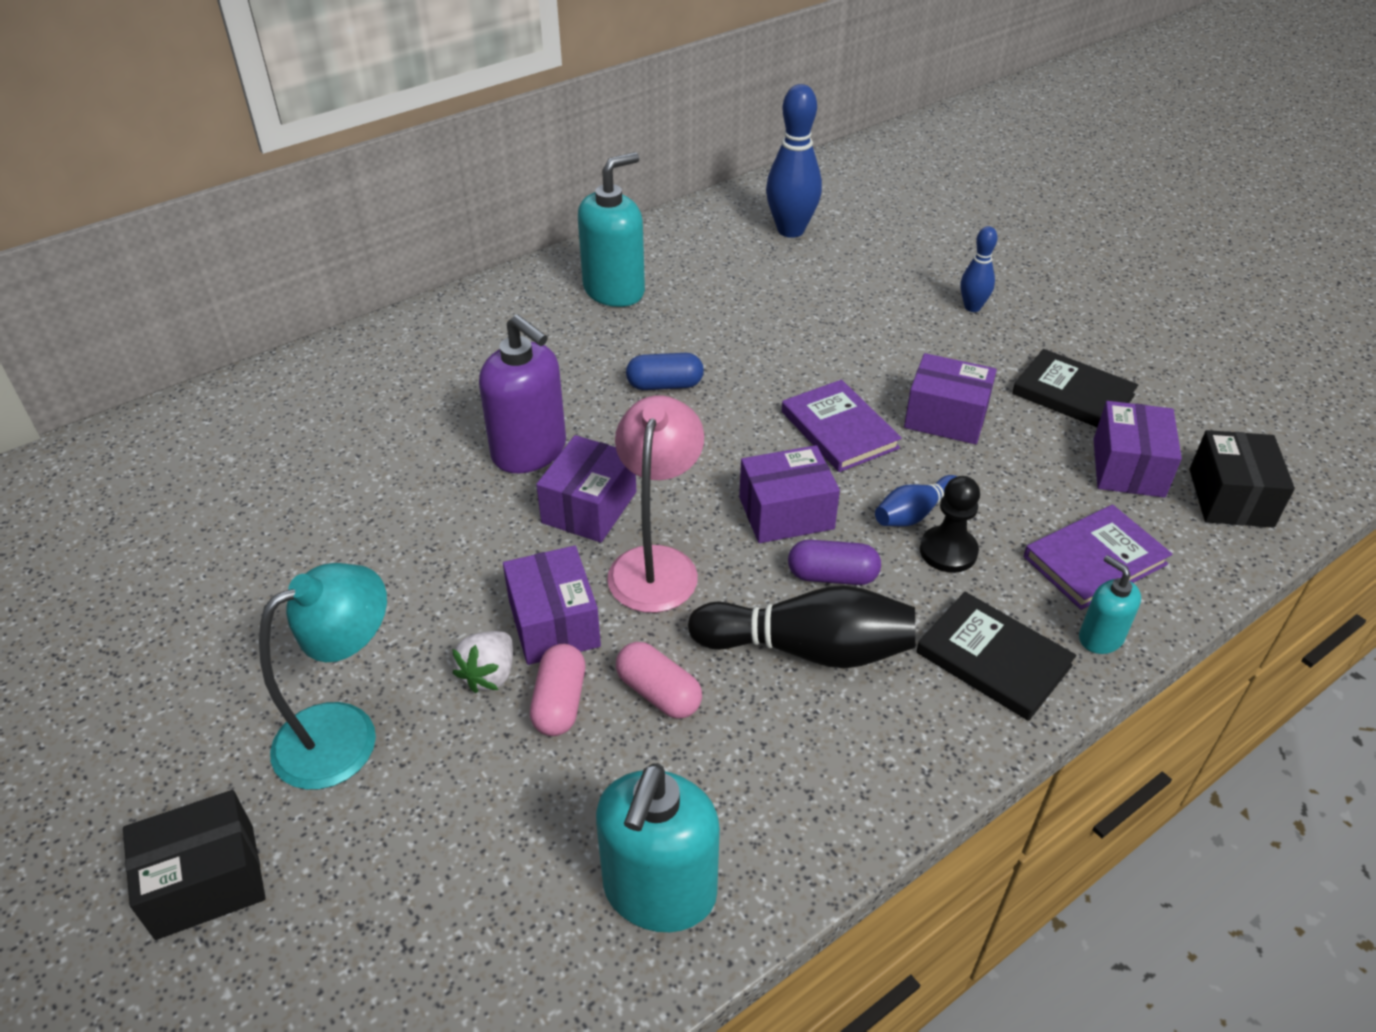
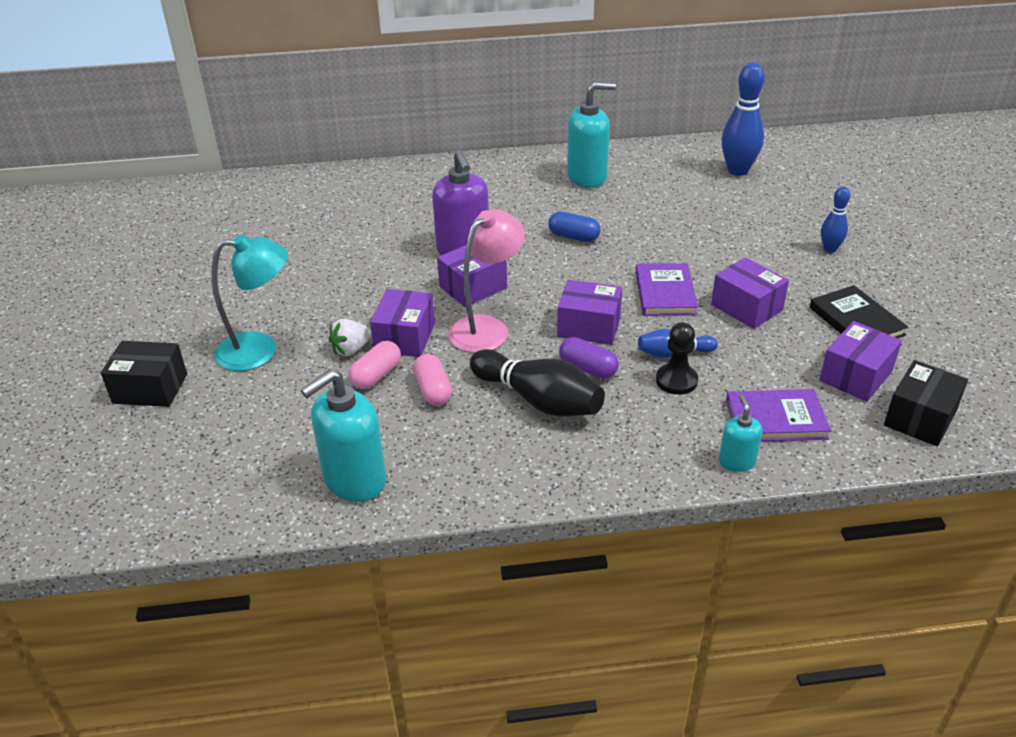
camera: 30 degrees right, 5 degrees down
black book [916,592,1076,721] -> none

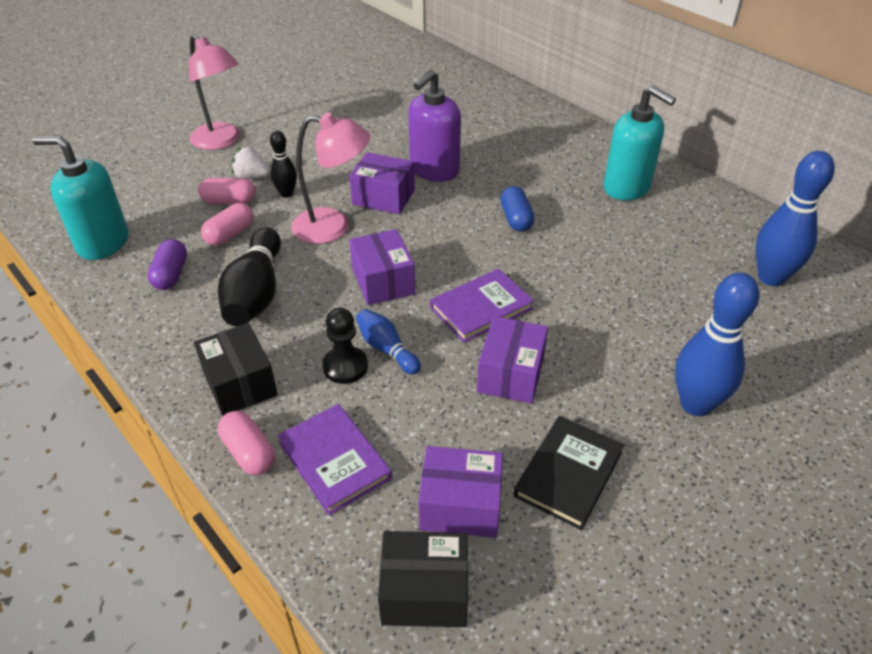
camera: 55 degrees right, 5 degrees up
black box [101,341,187,407] -> black box moved to [194,323,278,416]
turquoise lamp [211,234,288,371] -> pink lamp [189,34,240,150]
purple box [370,289,435,357] -> black bowling pin [270,131,297,198]
purple capsule [559,337,619,379] -> purple capsule moved to [148,239,187,290]
turquoise soap dispenser [719,395,763,472] -> pink capsule [218,411,275,475]
blue bowling pin [821,186,850,253] -> blue bowling pin [675,273,760,416], size x1.80

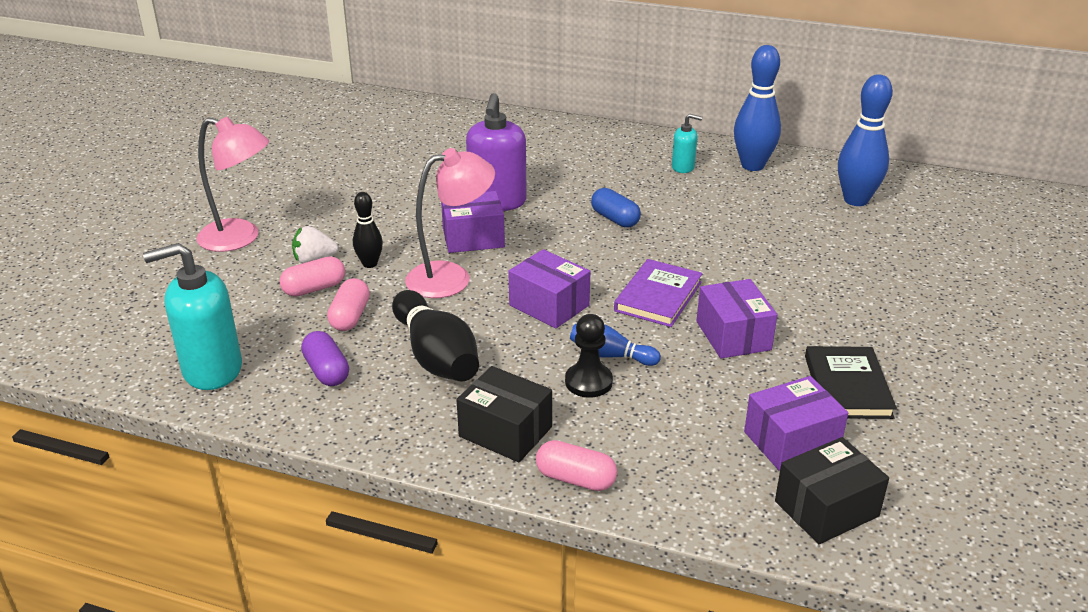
camera: 30 degrees left, 10 degrees down
purple book [277,404,392,515] -> none
turquoise soap dispenser [603,86,676,200] -> turquoise soap dispenser [672,114,702,173], size x0.53
blue bowling pin [675,273,760,416] -> blue bowling pin moved to [734,45,781,171]

